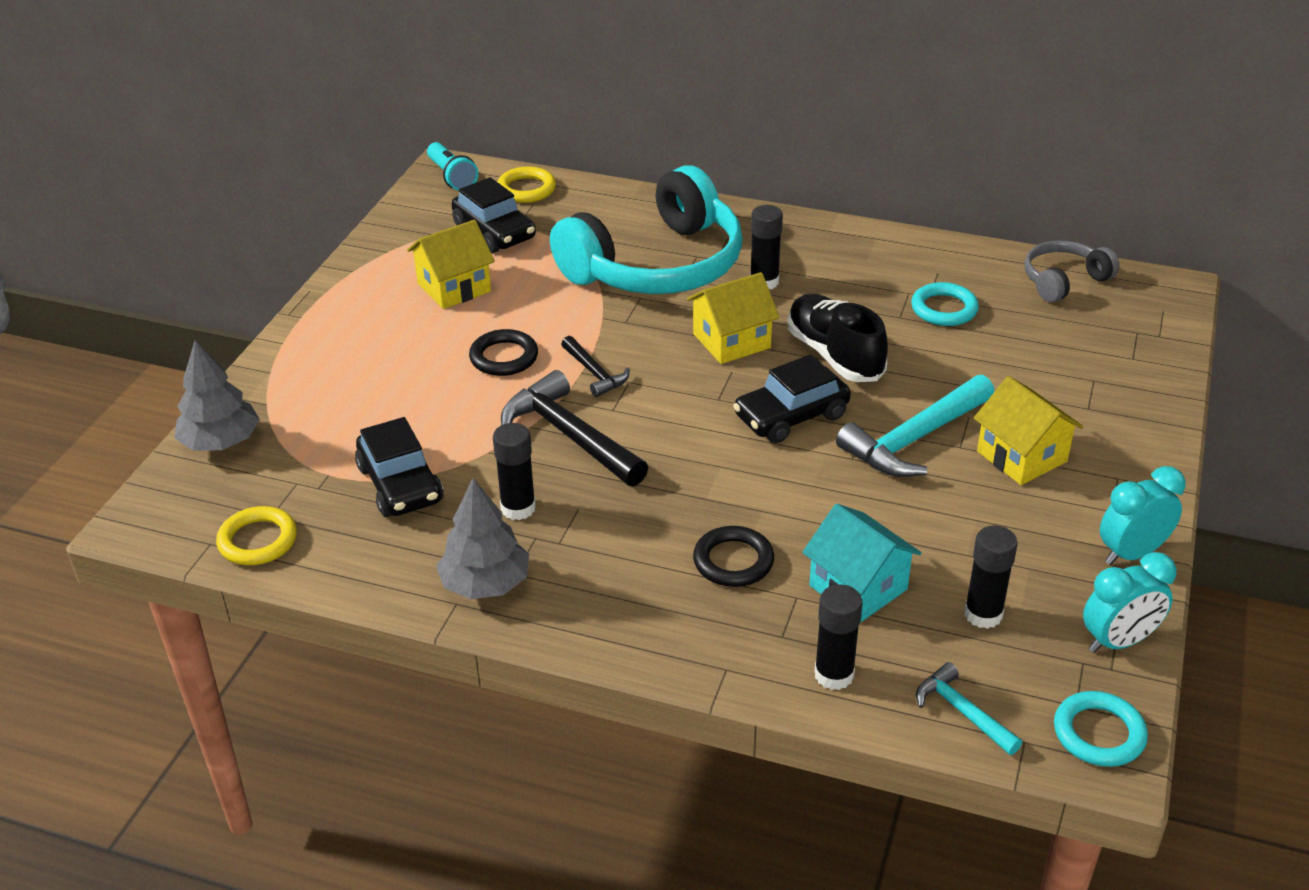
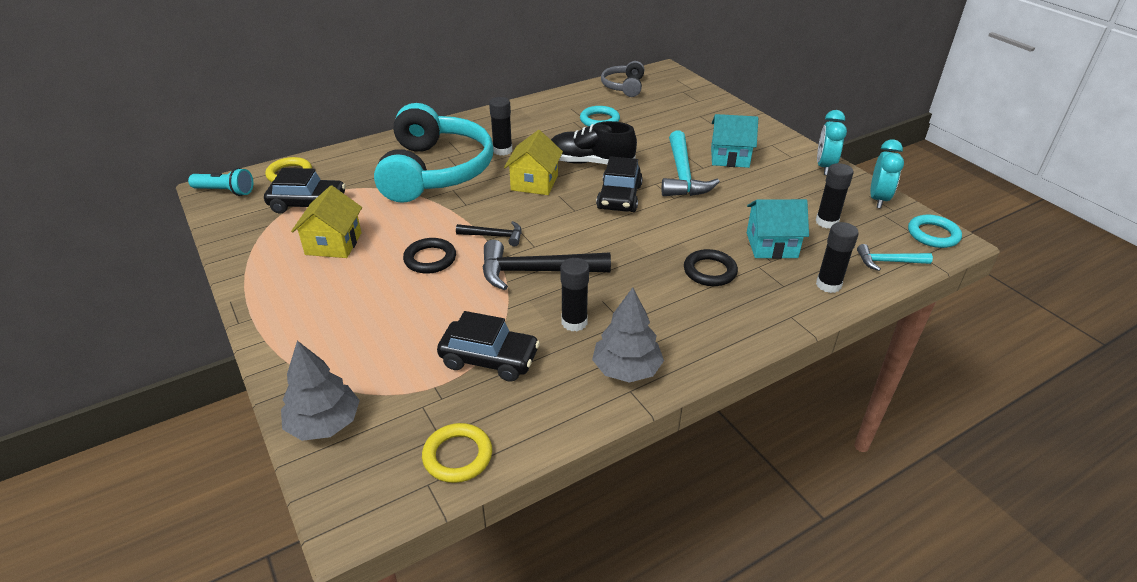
camera: 50 degrees left, 0 degrees up
yellow house [974,376,1084,485] -> turquoise house [711,114,758,168]

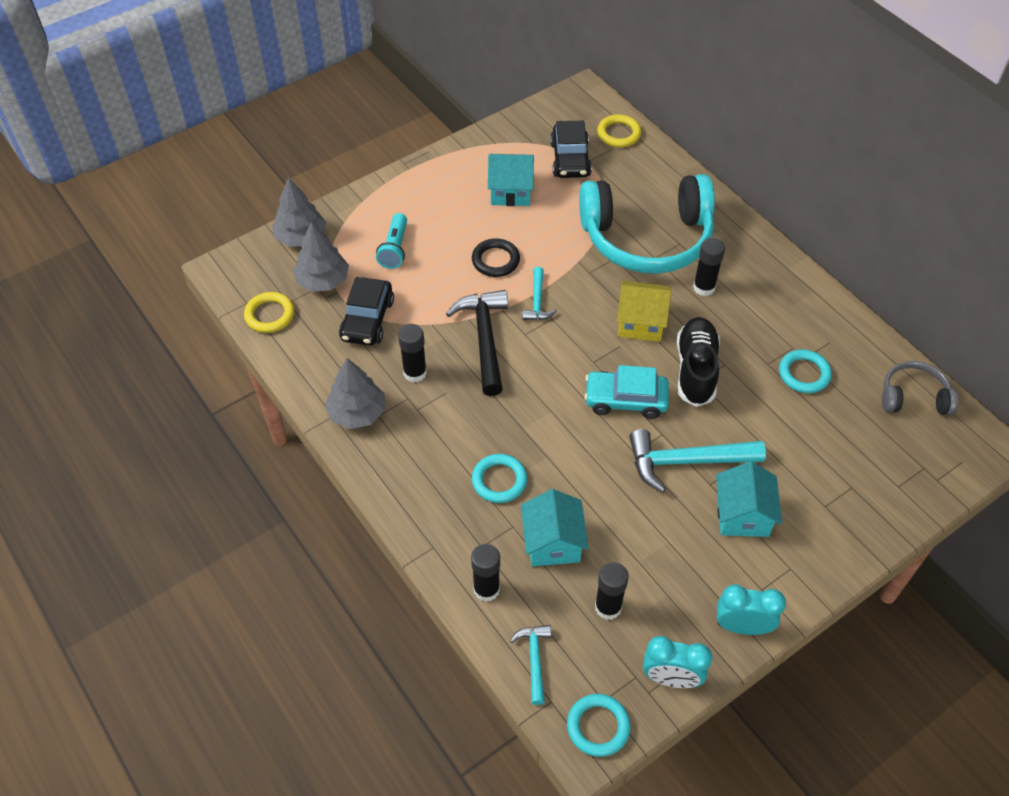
camera: 85 degrees right, 15 degrees up
turquoise flashlight [188,168,253,196] -> turquoise flashlight moved to [376,213,407,269]
yellow house [291,186,362,258] -> turquoise house [488,154,534,206]
black hammer [456,221,522,246] -> turquoise hammer [522,267,557,320]
black car [596,156,643,212] -> turquoise car [584,365,669,419]
black ring [684,249,738,286] -> turquoise ring [472,454,527,503]
none -> grey tree [293,222,349,292]

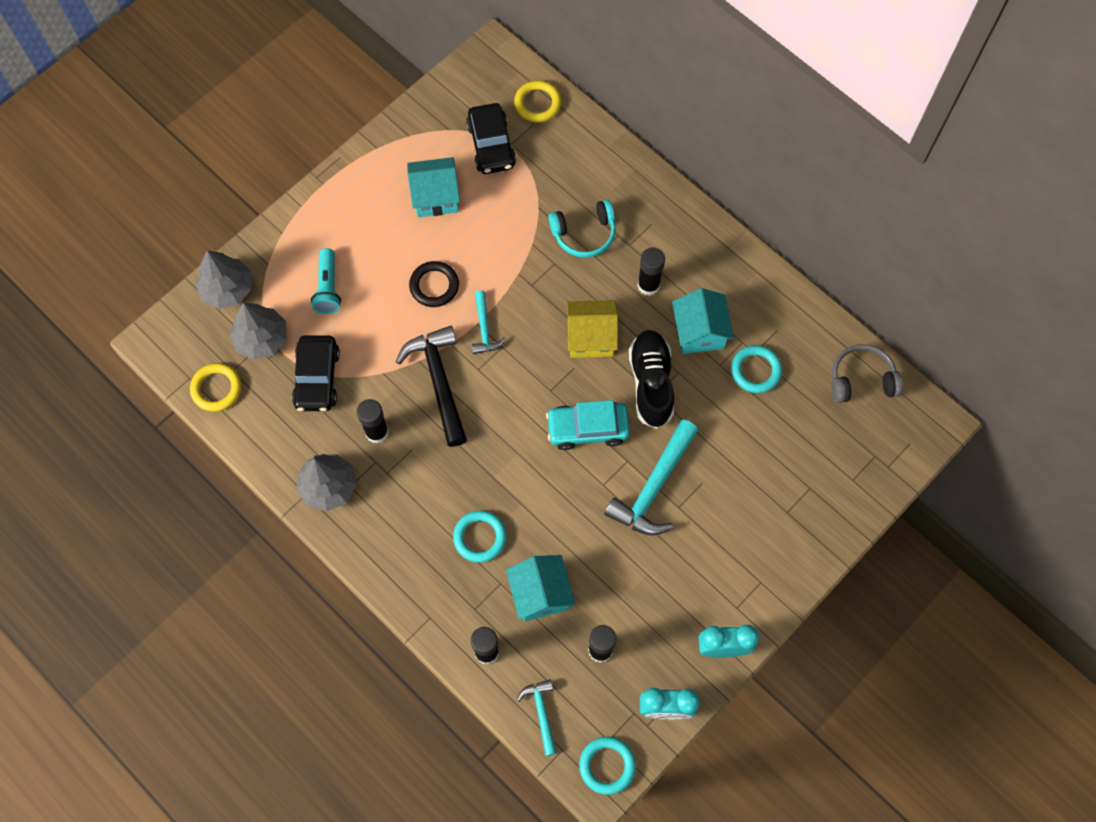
camera: 10 degrees left, 15 degrees up
turquoise headphones [579,174,715,274] -> turquoise headphones [549,200,616,258], size x0.48
turquoise hammer [629,429,766,493] -> turquoise hammer turned 45 degrees counterclockwise [604,420,698,536]
turquoise house [716,461,782,537] -> turquoise house moved to [672,288,734,354]

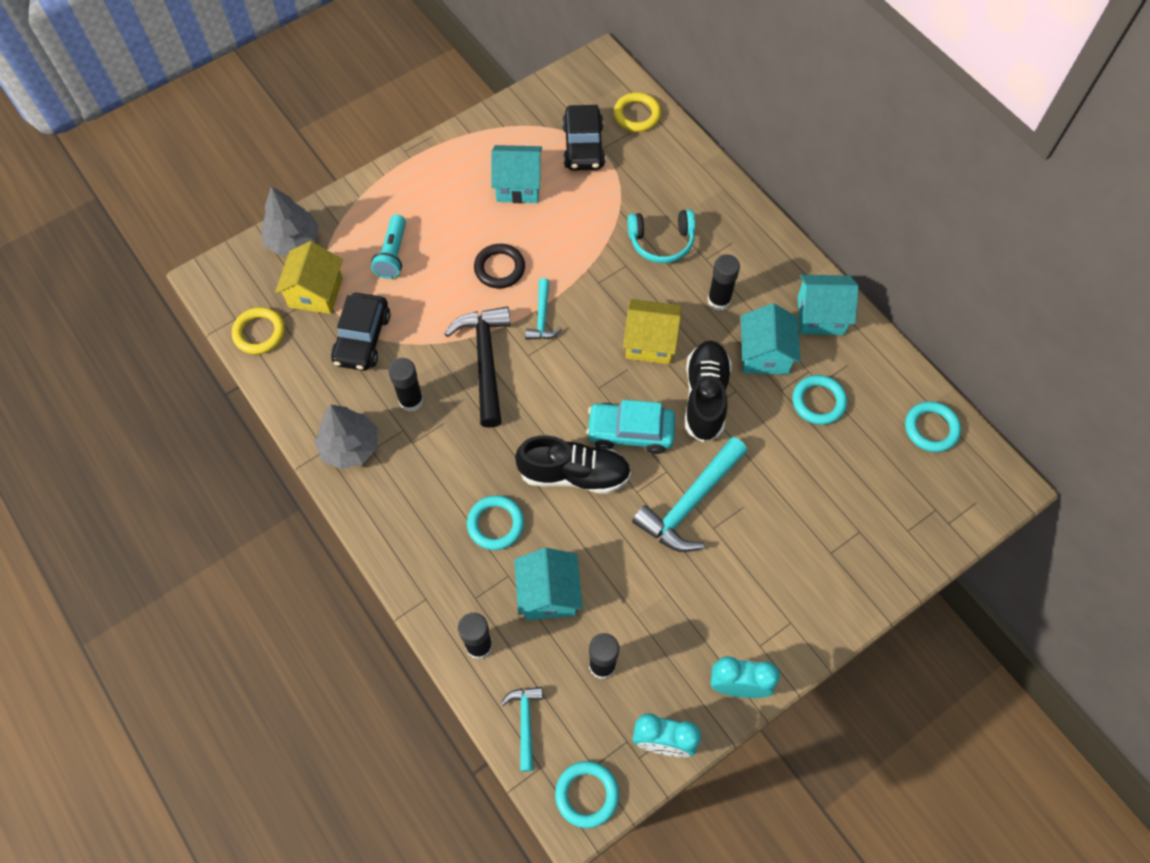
camera: 10 degrees right, 5 degrees down
grey tree [230,303,287,360] -> yellow house [275,241,343,314]
grey headphones [831,345,903,403] -> turquoise ring [905,401,961,452]
none -> black shoe [515,435,631,494]
none -> turquoise house [798,275,859,335]

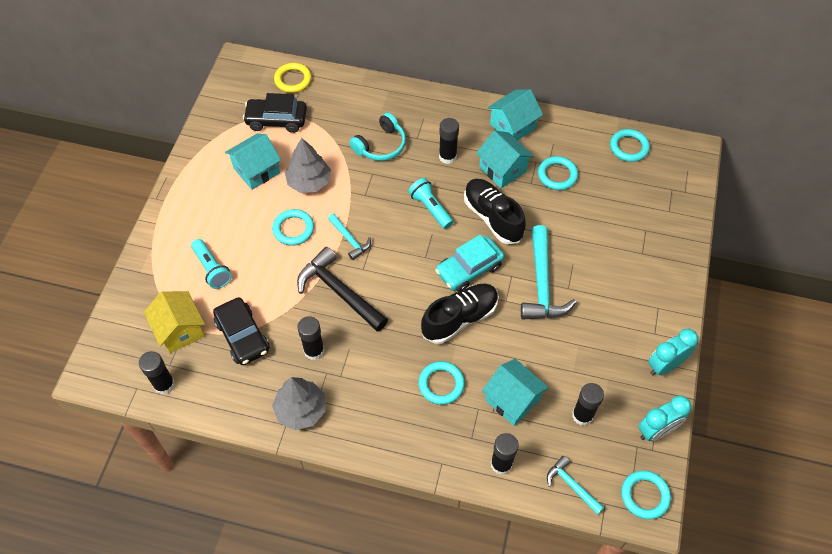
camera: 40 degrees left, 5 degrees down
yellow ring [232,307,285,354] -> black glue stick [139,351,175,395]
grey tree [261,186,319,255] -> grey tree moved to [285,138,331,193]
black ring [474,244,525,288] -> turquoise ring [272,209,314,246]
black car [562,105,605,171] -> black car turned 135 degrees clockwise [243,93,307,133]
yellow house [623,299,681,364] -> turquoise flashlight [408,178,453,229]

